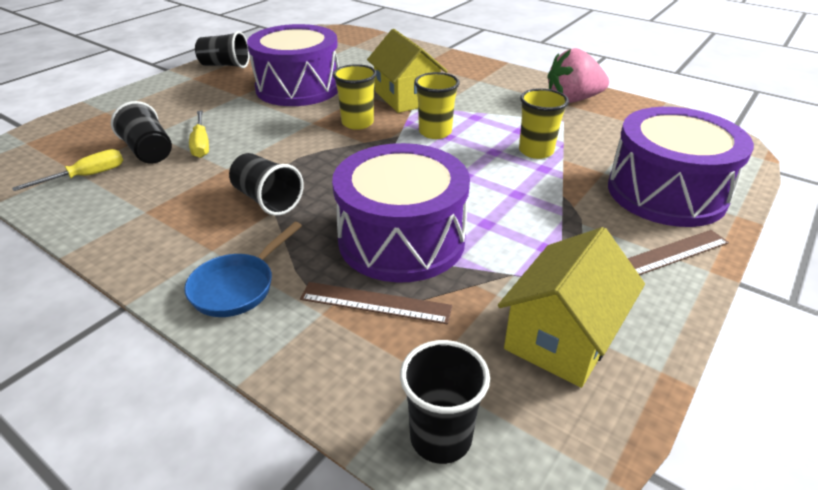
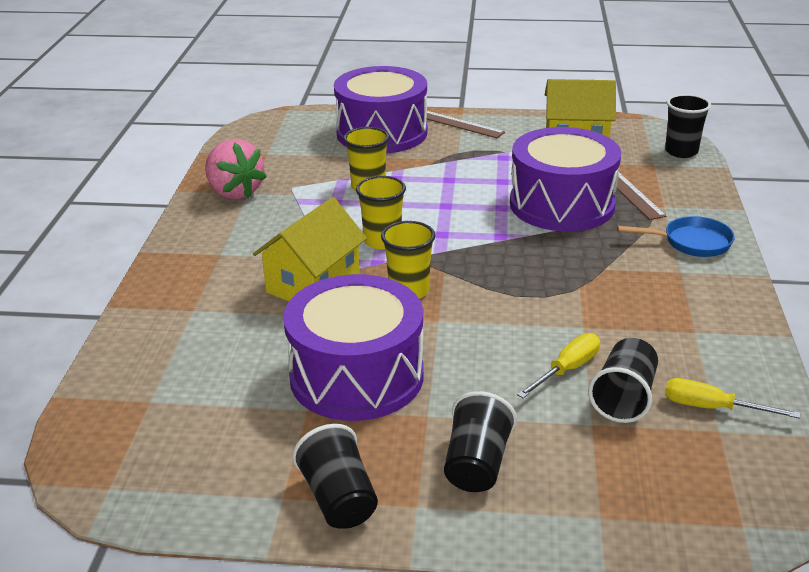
camera: 120 degrees left, 5 degrees down
black cup [229,153,304,216] -> black cup moved to [444,391,517,492]

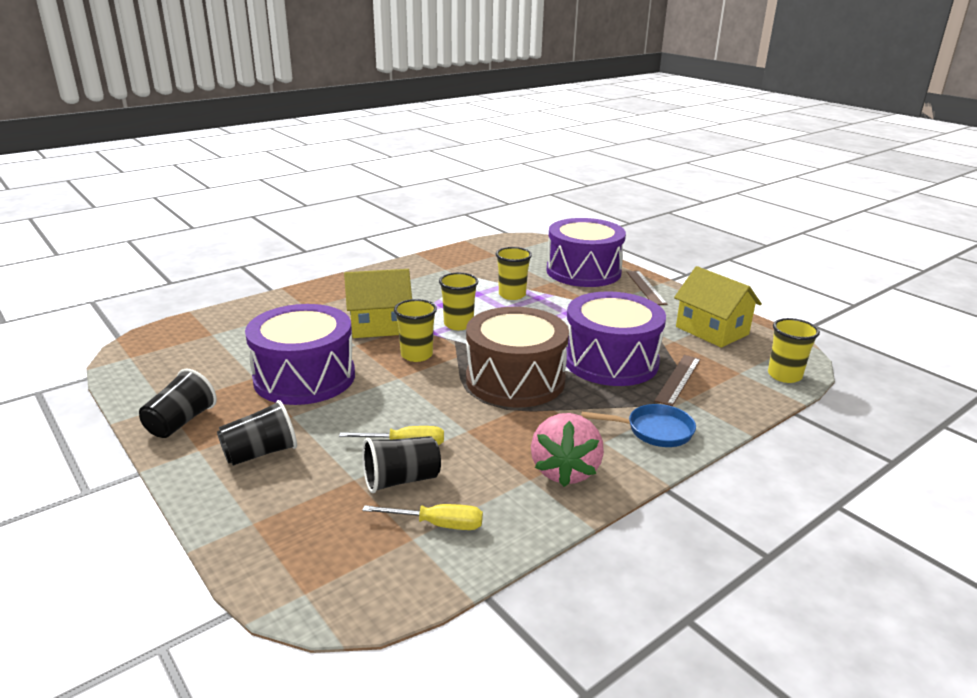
camera: 45 degrees right, 5 degrees down
pink strawberry [205,139,267,200] -> pink strawberry moved to [531,413,604,487]
blue pan [617,216,735,257] -> blue pan turned 45 degrees counterclockwise [581,404,696,447]
black cup [665,94,711,158] -> yellow cup [768,318,820,383]
yellow screwdriver [665,378,801,419] -> yellow screwdriver turned 120 degrees clockwise [362,504,483,530]
none -> brown drum [466,307,569,407]

